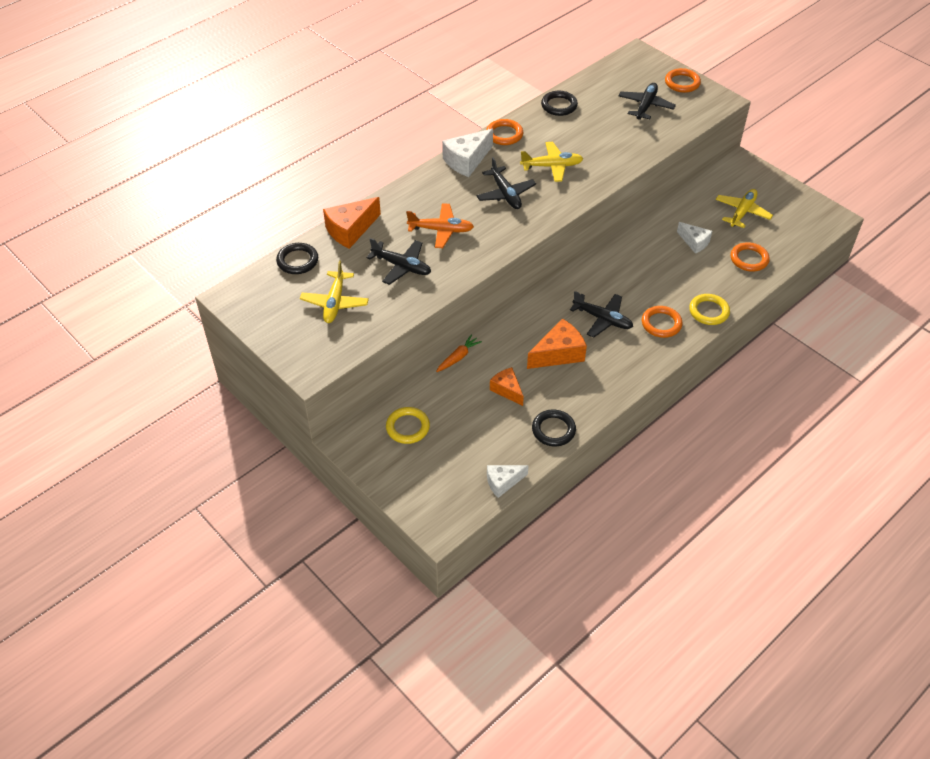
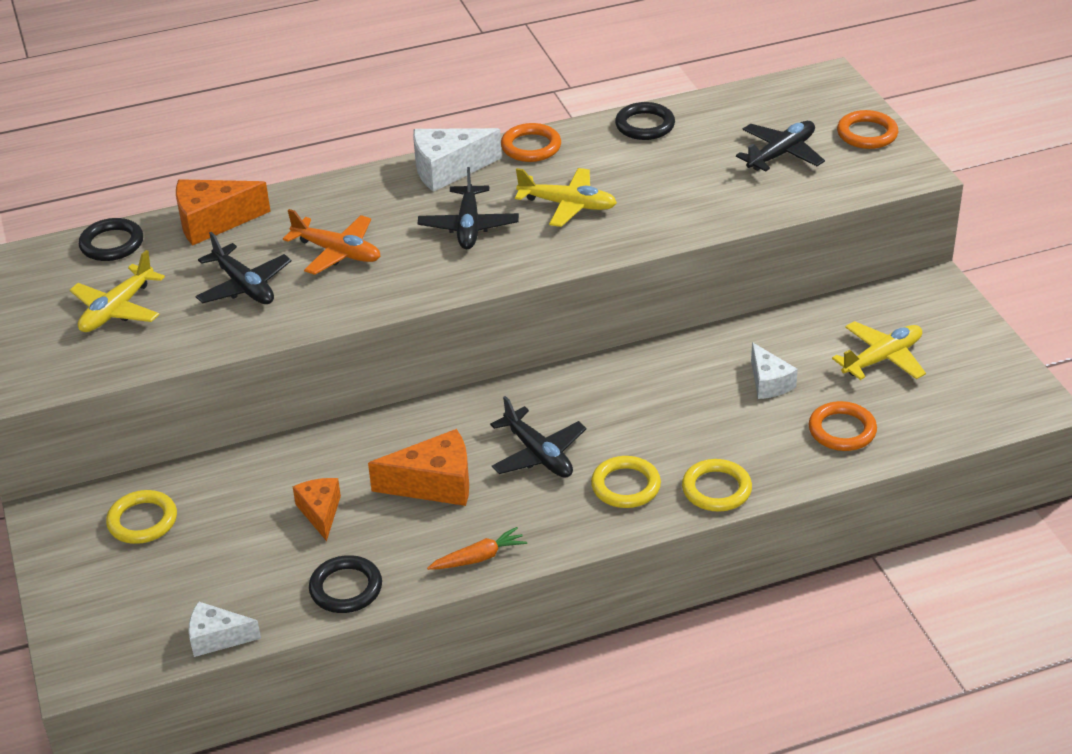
camera: 25 degrees right, 10 degrees down
orange carrot [436,334,482,372] -> orange carrot moved to [427,527,527,570]
orange ring [642,306,682,338] -> yellow ring [591,456,661,508]

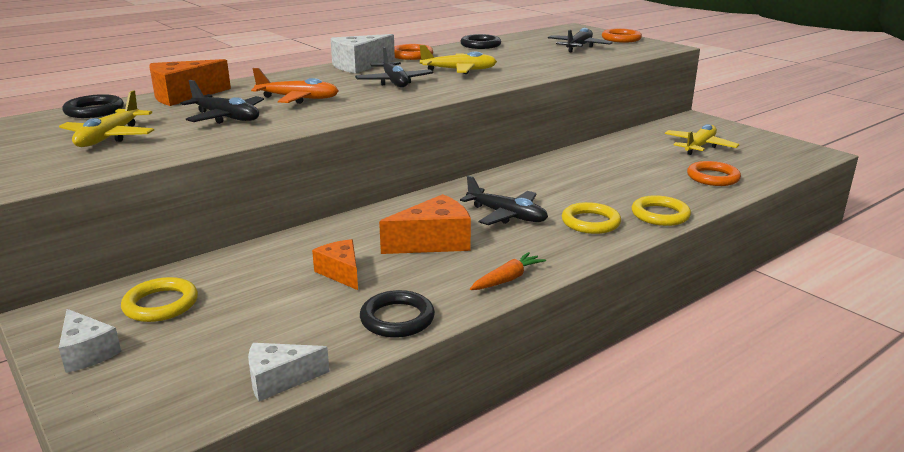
camera: 20 degrees left, 15 degrees down
white cheese [751,342,798,399] -> white cheese moved to [59,309,121,373]

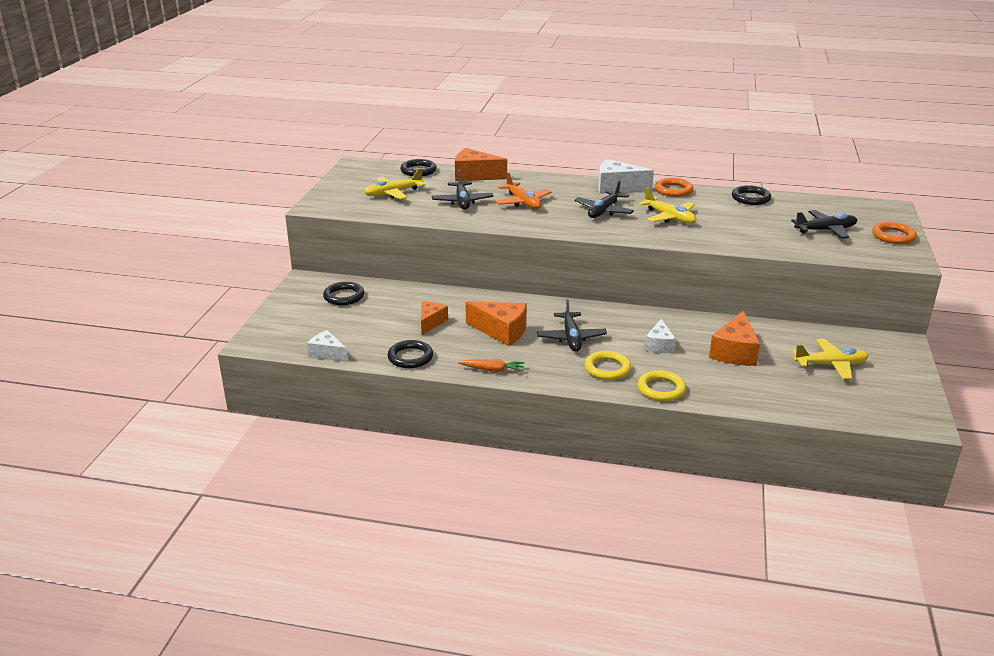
camera: 50 degrees right, 5 degrees up
white cheese [59,309,121,373] -> white cheese moved to [645,319,676,353]
yellow ring [121,277,198,322] -> black ring [323,282,364,305]
orange ring [687,161,741,186] -> none
none -> orange cheese [709,311,760,366]

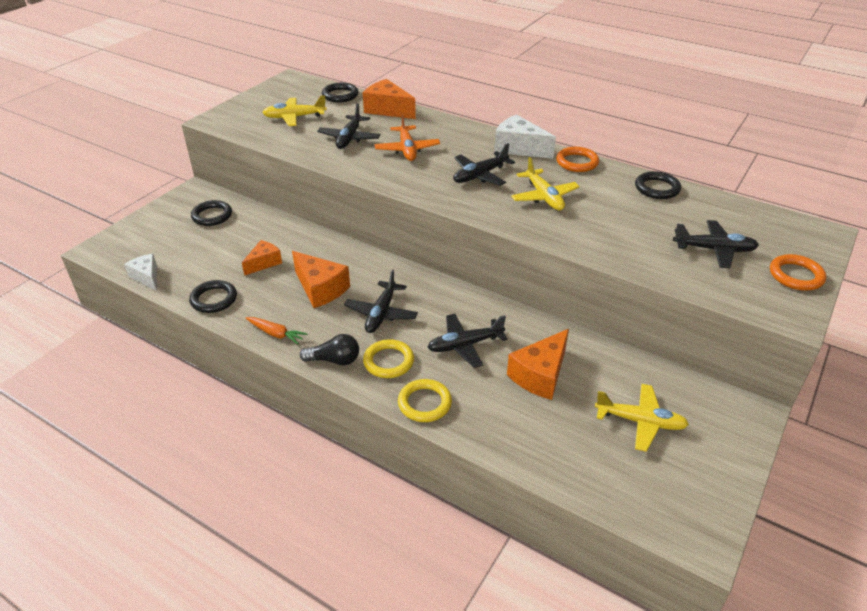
camera: 20 degrees right, 10 degrees up
white cheese [645,319,676,353] -> black plane [427,314,508,368]
none -> black light bulb [300,334,359,365]

